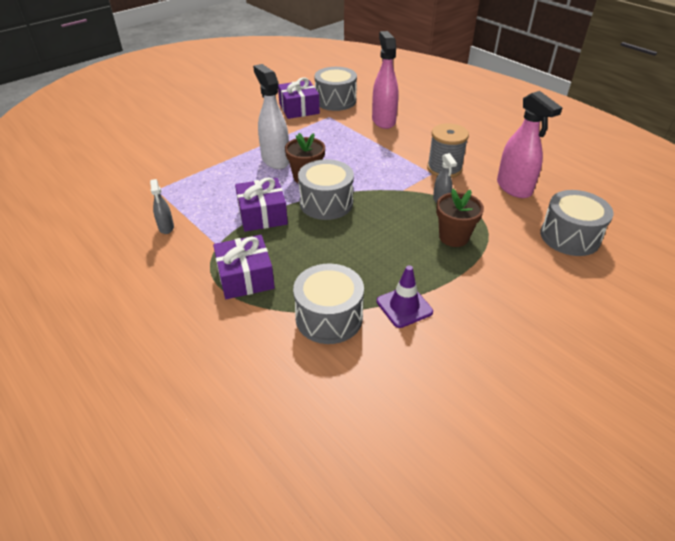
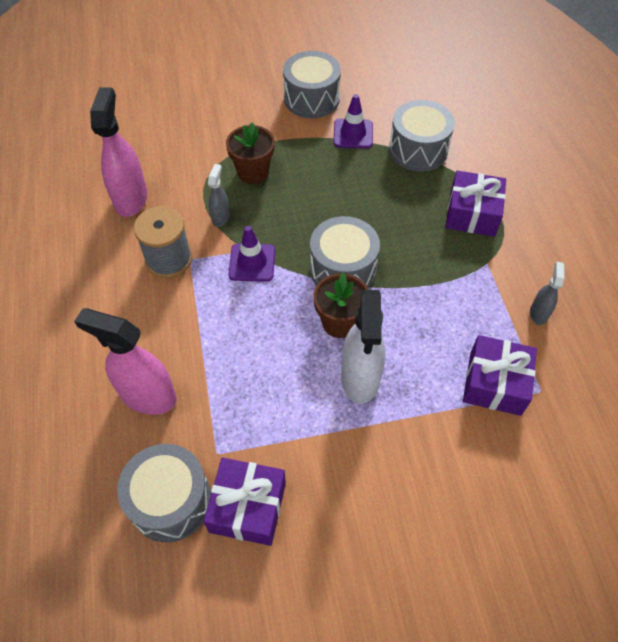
camera: 150 degrees left, 15 degrees up
purple gift [235,177,288,232] -> purple gift moved to [463,335,537,416]
pink spray bottle [372,31,398,129] -> pink spray bottle turned 90 degrees clockwise [74,308,177,415]
grey drum [540,190,614,256] -> grey drum moved to [283,51,341,118]
none -> purple traffic cone [229,226,275,282]

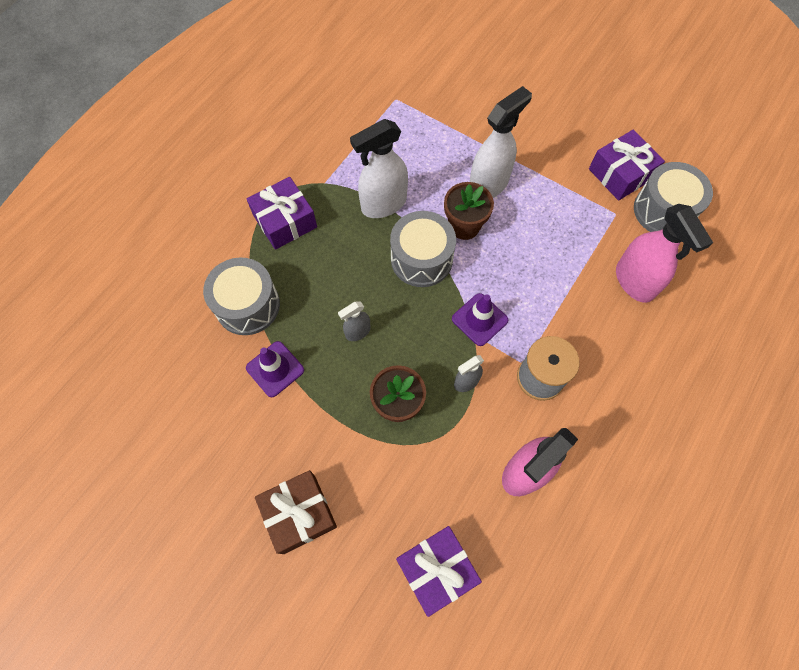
camera: 135 degrees left, 10 degrees up
grey drum [283,51,341,118] -> none
purple gift [463,335,537,416] -> purple gift moved to [396,526,482,617]
grey spray bottle [530,261,565,325] -> grey spray bottle moved to [338,301,370,341]
none -> brown gift [255,470,337,554]
none -> white spray bottle [350,119,408,218]

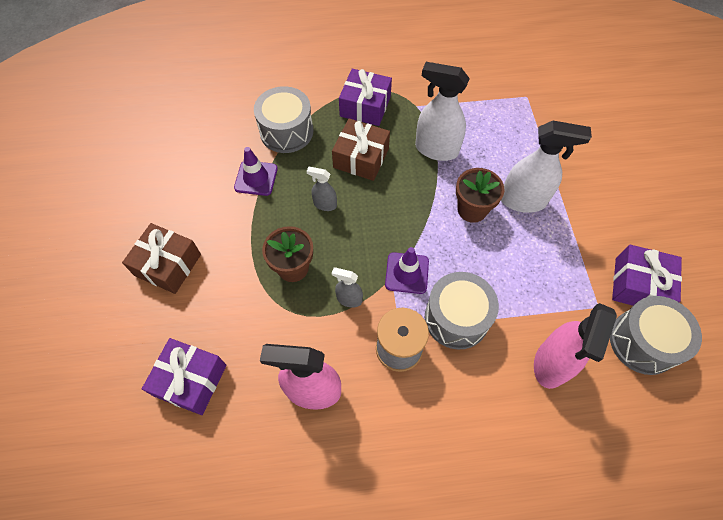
camera: 50 degrees right, 5 degrees down
grey drum [390,211,456,287] -> grey drum moved to [425,272,499,350]
none -> brown gift [332,118,390,181]

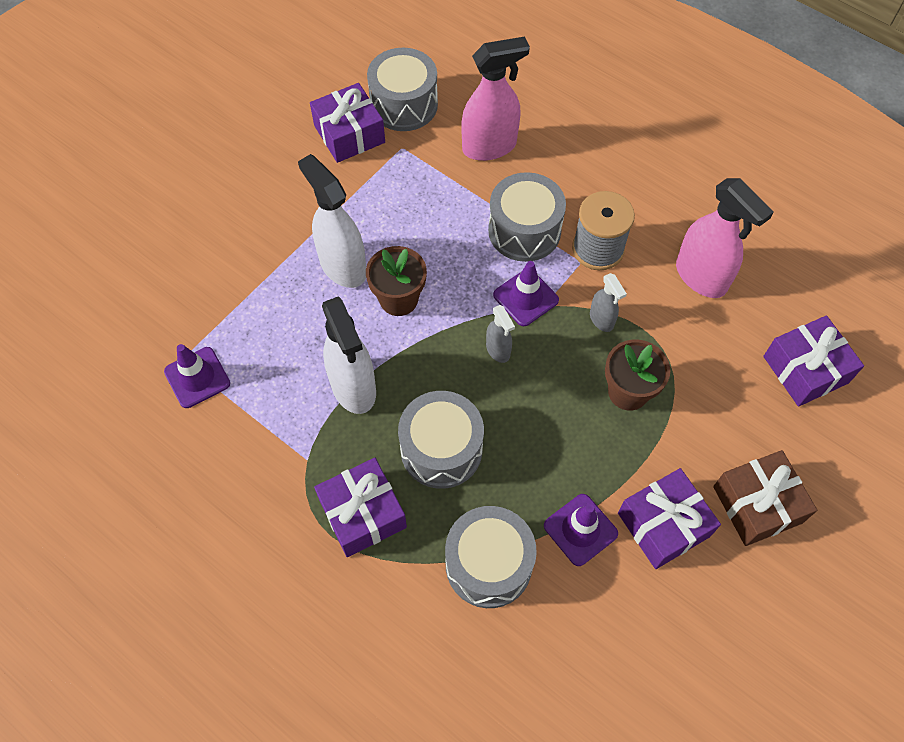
camera: 135 degrees left, 0 degrees up
grey spray bottle [307,167,337,211] -> grey spray bottle moved to [486,305,515,363]
brown gift [332,118,390,181] -> grey drum [398,391,484,489]
none -> purple traffic cone [164,344,230,408]
none -> purple gift [618,468,721,569]

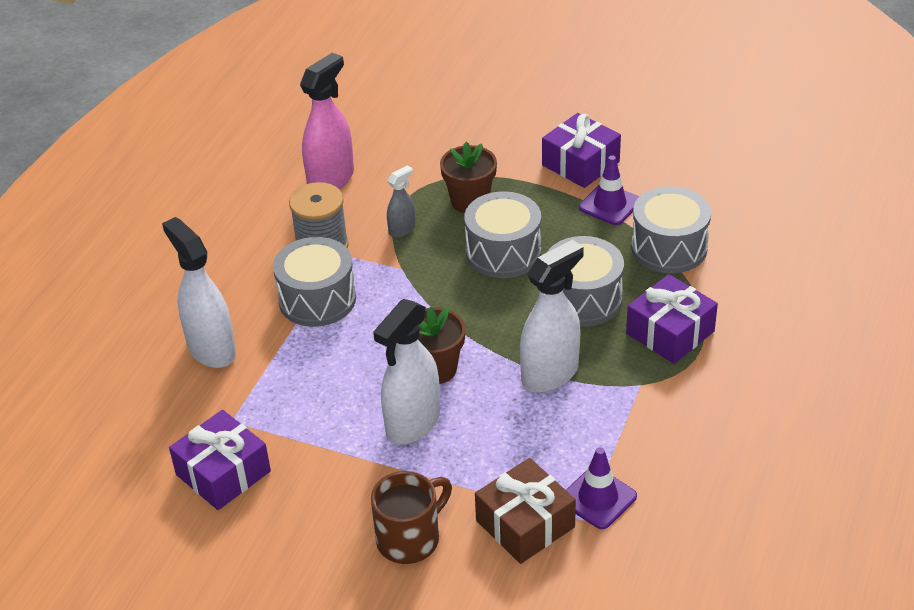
camera: 105 degrees left, 20 degrees down
grey drum [367,48,438,131] -> grey drum moved to [464,191,541,278]
pink spray bottle [461,36,530,161] -> white spray bottle [162,217,236,368]
grey spray bottle [486,305,515,363] -> none
purple traffic cone [493,261,559,326] -> none
brown gift [713,450,817,546] -> brown gift moved to [475,458,576,564]
purple gift [763,315,864,407] -> none
none -> brown mug [371,471,452,564]

